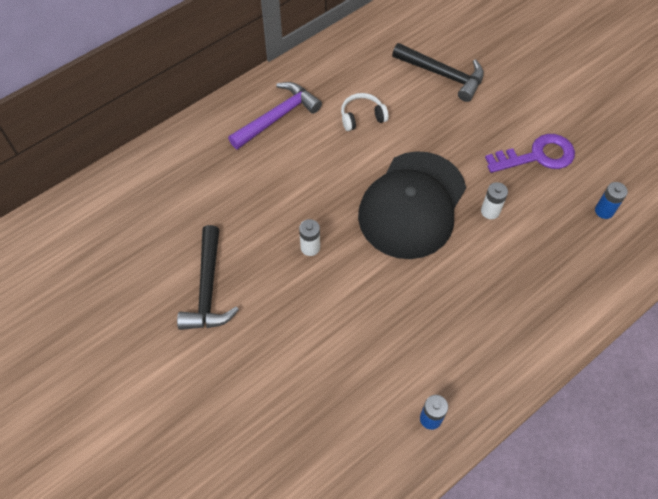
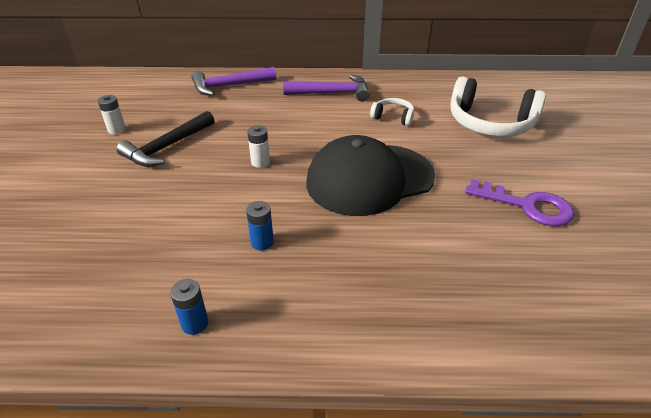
camera: 40 degrees right, 20 degrees down
black hammer [392,43,484,102] -> white headphones [451,76,546,137]
white battery [481,182,508,219] -> white battery moved to [98,95,126,134]
blue battery [595,182,628,219] -> blue battery moved to [246,201,274,250]
none -> purple hammer [191,67,277,96]

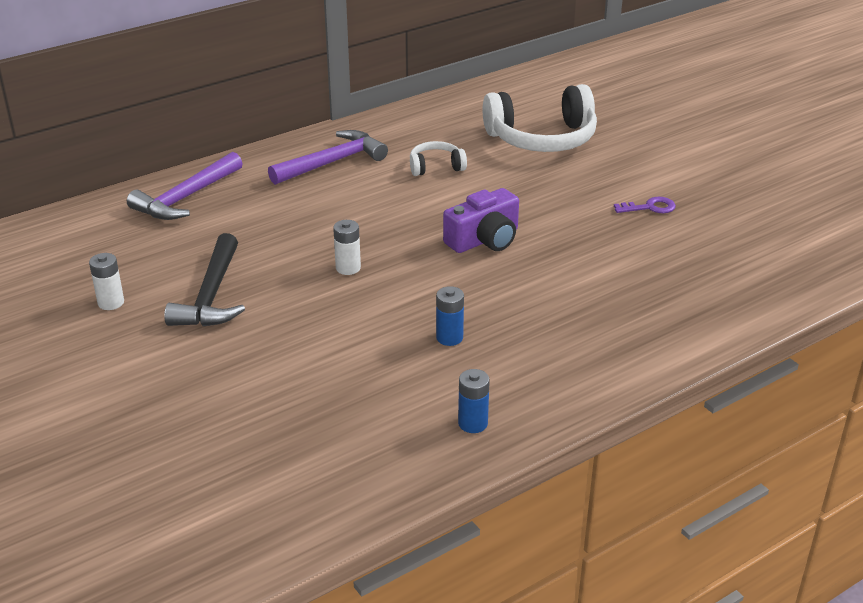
camera: 35 degrees left, 5 degrees down
black cap [306,135,435,216] -> purple camera [443,188,519,253]
purple key [465,179,574,226] -> purple key [614,197,676,213], size x0.54

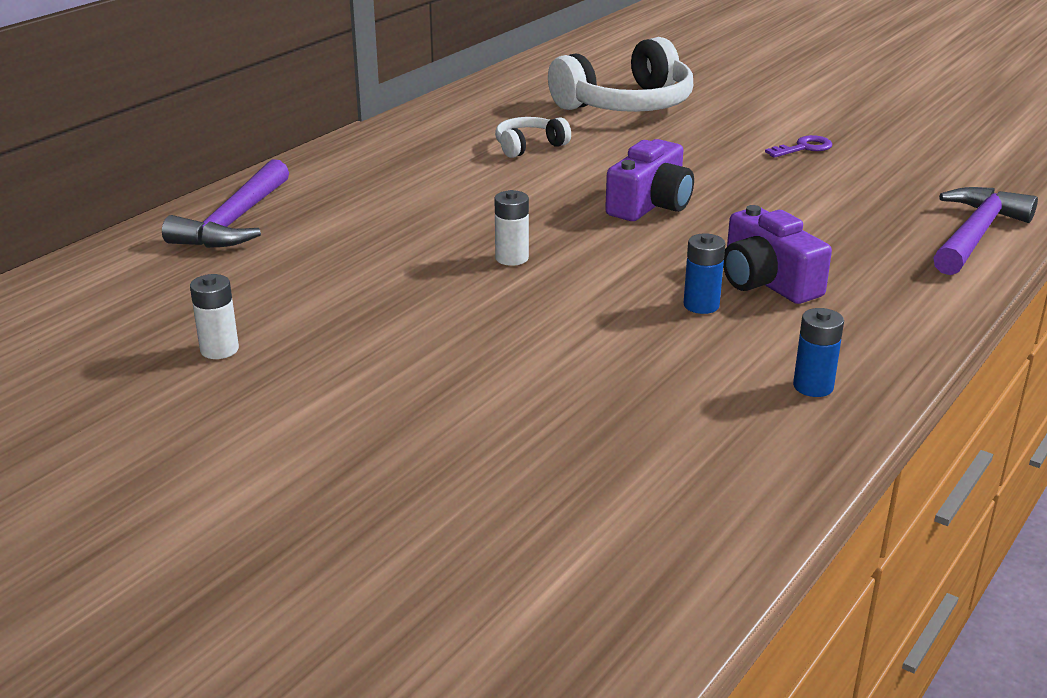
camera: 20 degrees left, 5 degrees down
black hammer [164,233,245,326] -> none
purple hammer [268,130,388,185] -> purple hammer moved to [933,187,1038,275]
none -> purple camera [723,205,832,304]

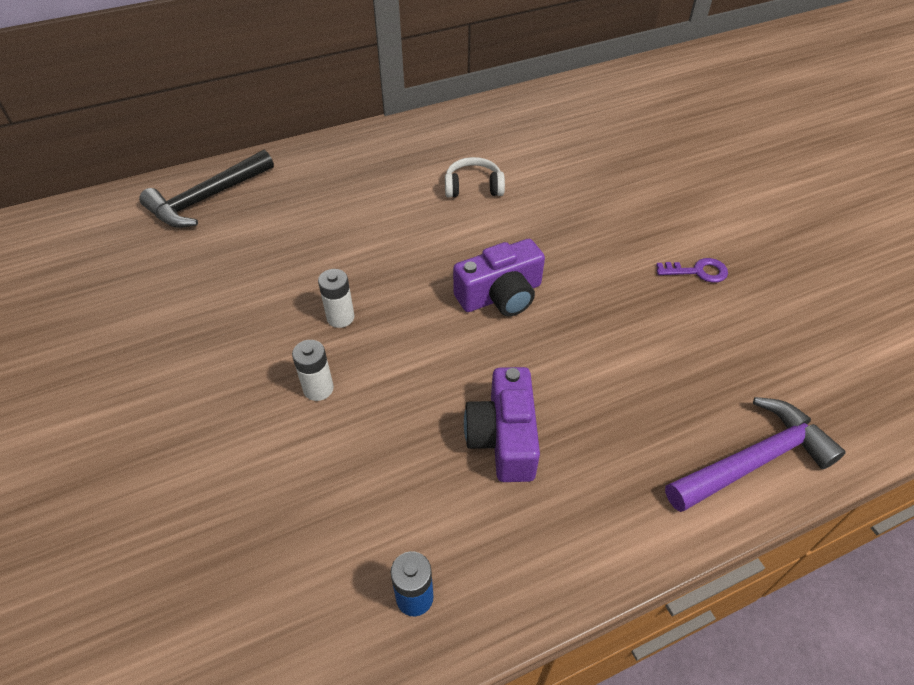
camera: 30 degrees right, 20 degrees up
purple hammer [162,159,289,248] -> black hammer [139,150,274,228]
white battery [190,274,239,359] -> white battery moved to [292,340,334,401]
white headphones [548,37,693,112] -> none
blue battery [684,234,725,314] -> none

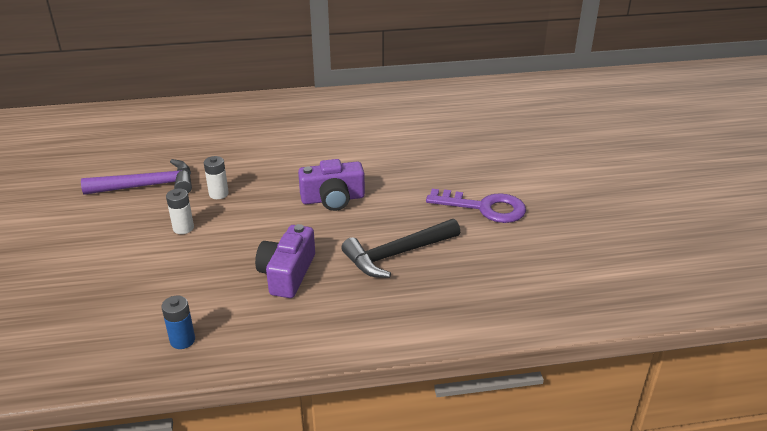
camera: 15 degrees right, 15 degrees down
black hammer [139,150,274,228] -> black hammer moved to [342,219,460,278]
white headphones [445,157,505,198] -> none
purple key [656,258,728,283] -> purple key [426,189,526,223], size x1.85
purple hammer [665,397,846,512] -> purple hammer moved to [81,159,192,195]

